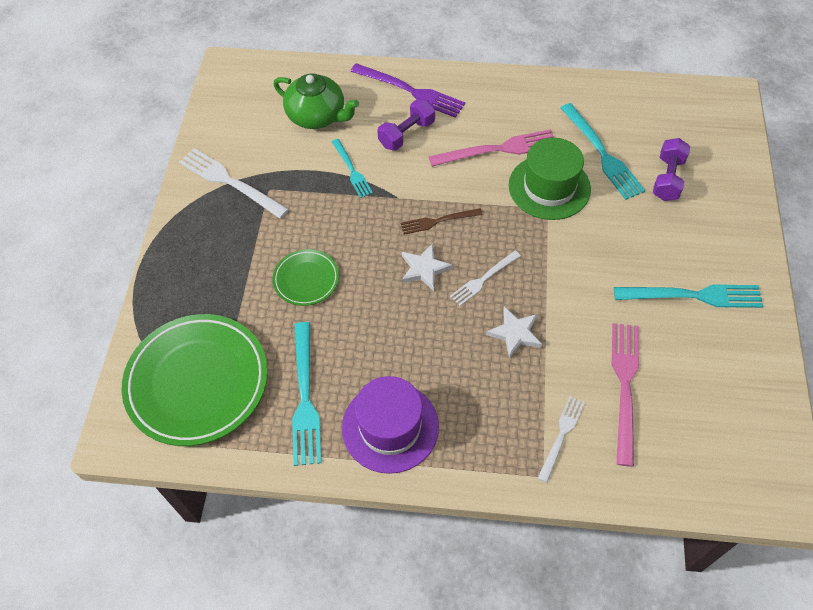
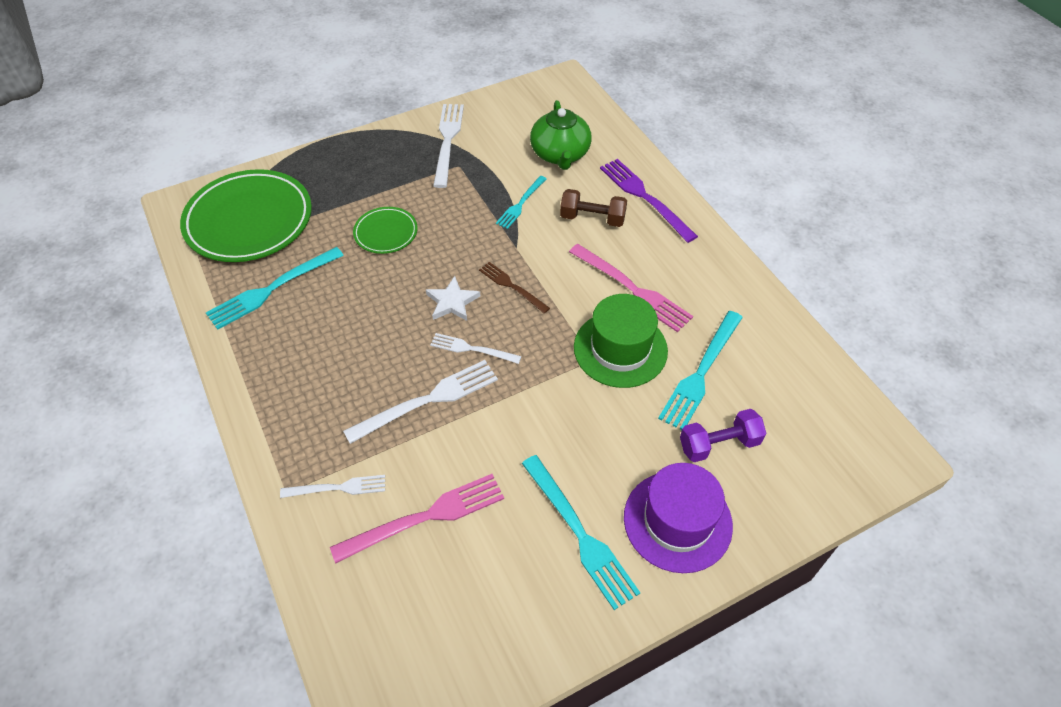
camera: 55 degrees right, 5 degrees down
purple hat [342,376,439,474] -> purple hat moved to [624,463,733,573]
purple fork [350,63,465,118] -> purple fork turned 150 degrees clockwise [600,159,698,243]
purple dumbbell [377,99,435,151] -> brown dumbbell [560,189,627,227]
white star [486,307,542,359] -> white fork [343,360,498,444]

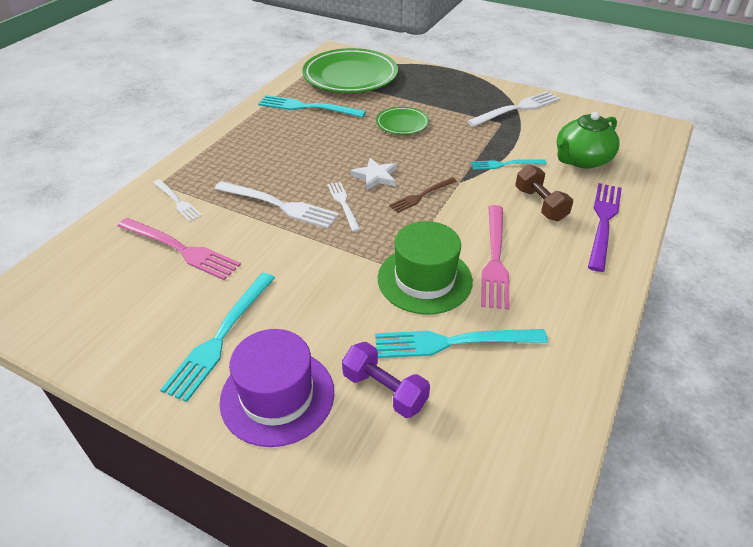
camera: 55 degrees right, 10 degrees down
brown fork [479,262,550,314] -> brown fork turned 135 degrees counterclockwise [389,177,457,213]

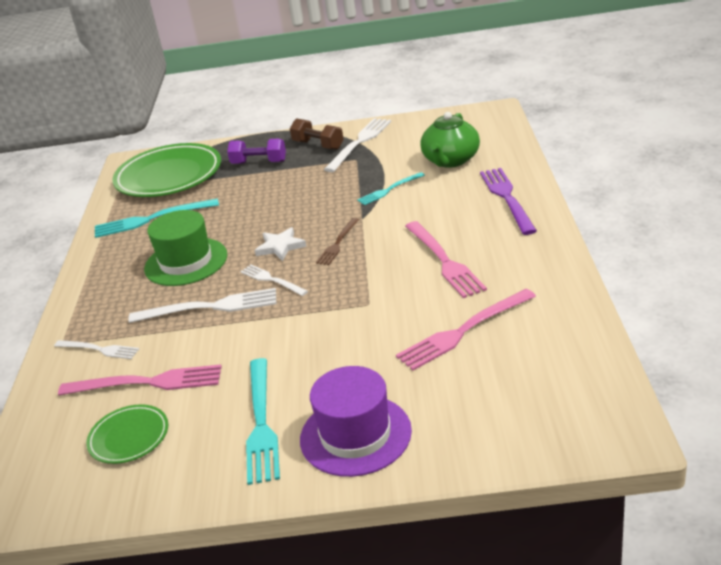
camera: 25 degrees left, 10 degrees down
purple dumbbell [342,342,430,418] -> purple dumbbell moved to [227,139,286,164]
turquoise fork [375,329,548,358] -> pink fork [396,289,536,370]
green plate [376,107,429,135] -> green plate moved to [86,404,168,464]
green hat [378,221,473,315] -> green hat moved to [144,210,227,286]
brown dumbbell [515,165,573,221] -> brown dumbbell moved to [290,118,344,150]

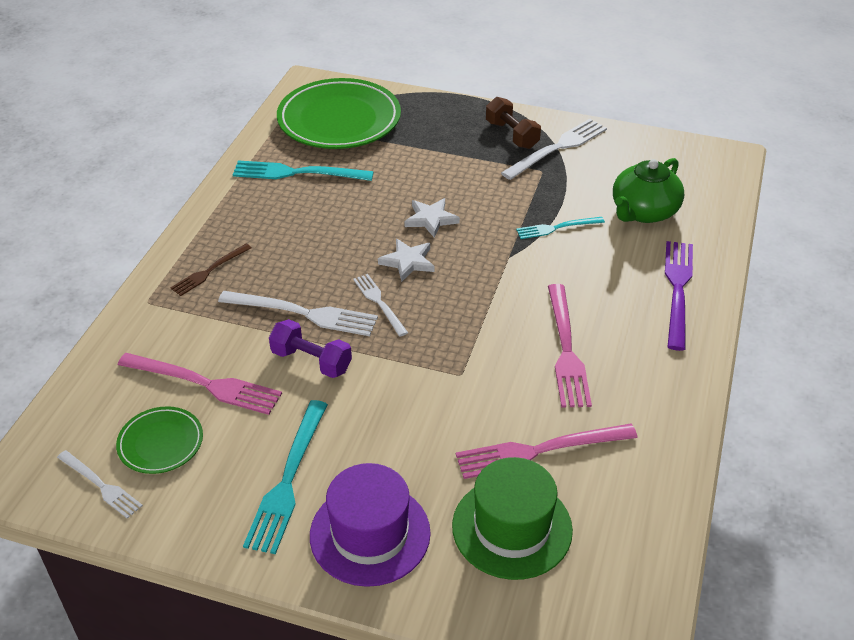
camera: 15 degrees right, 10 degrees up
white fork [54,340,139,359] -> white fork moved to [57,450,143,519]
green hat [144,210,227,286] -> green hat moved to [452,457,573,580]
purple dumbbell [227,139,286,164] -> purple dumbbell moved to [269,319,352,378]
brown fork [316,218,359,265] -> brown fork moved to [170,244,251,296]
none -> white star [405,198,460,238]

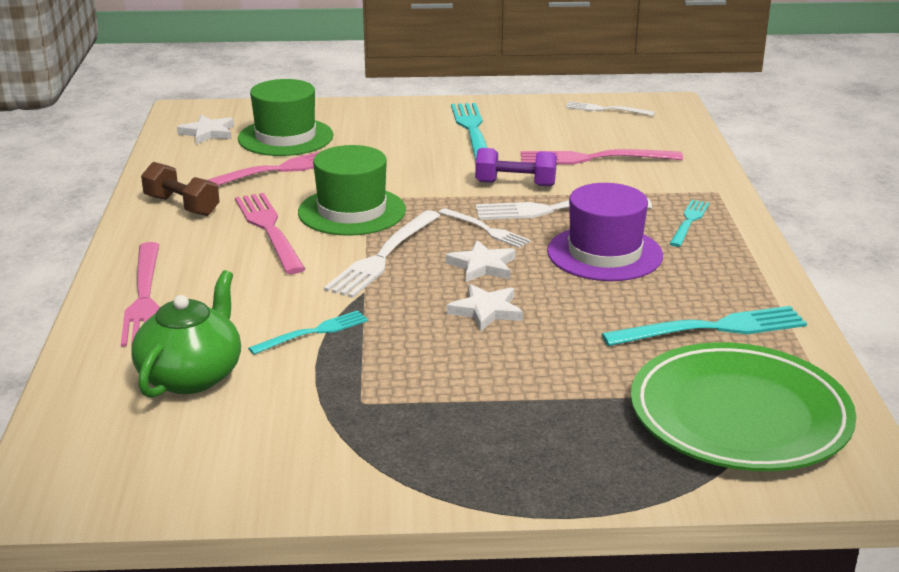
camera: 160 degrees right, 15 degrees down
green plate [116,406,203,474] -> none
brown fork [170,244,251,296] -> turquoise fork [670,200,709,247]
purple hat [310,463,431,587] -> purple hat moved to [547,183,663,281]
brown dumbbell [486,97,541,149] -> brown dumbbell moved to [141,162,220,216]
white fork [501,119,607,180] -> white fork moved to [324,210,440,298]
purple fork [665,241,693,351] -> pink fork [121,242,160,347]
none -> white star [177,115,234,145]
none -> green hat [298,145,406,236]

